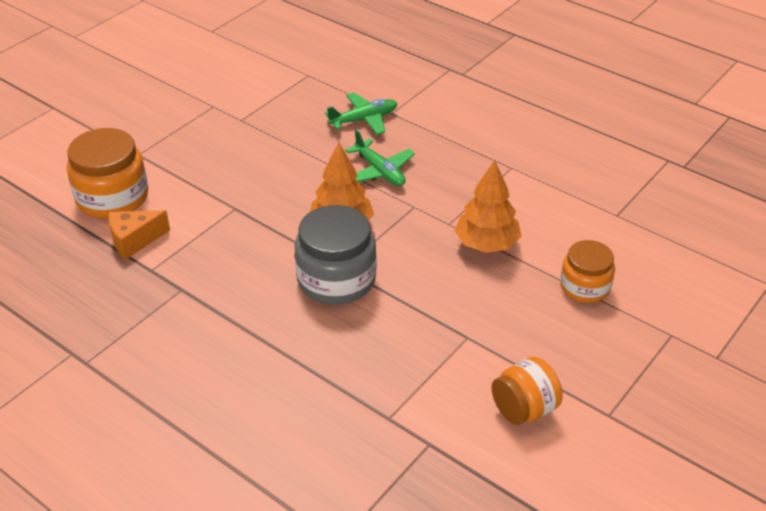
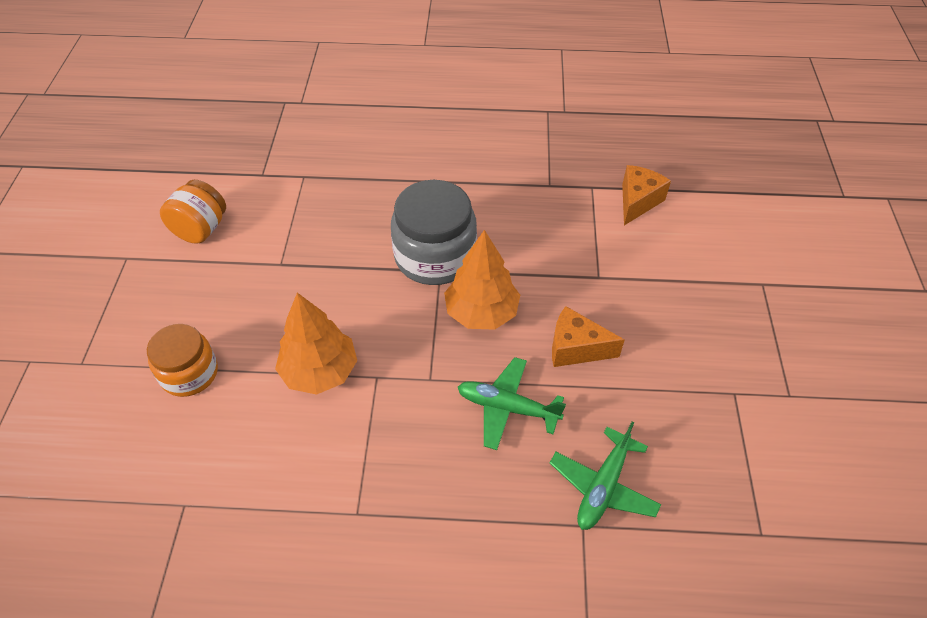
camera: 145 degrees right, 10 degrees up
orange jar [67,128,148,219] -> none
none -> orange cheese [552,306,625,367]

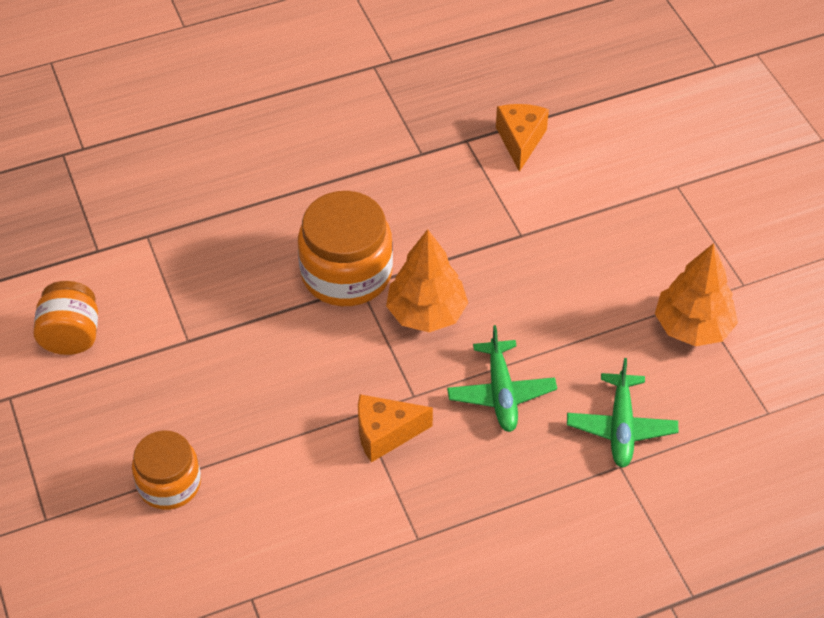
camera: 25 degrees left, 0 degrees up
orange tree [275,293,357,395] -> orange tree moved to [655,243,738,346]
grey jar [391,180,477,285] -> orange jar [298,191,393,306]
green plane [458,357,566,450] -> green plane turned 90 degrees counterclockwise [447,325,557,432]
orange cheese [552,306,625,367] -> orange cheese moved to [358,394,433,462]

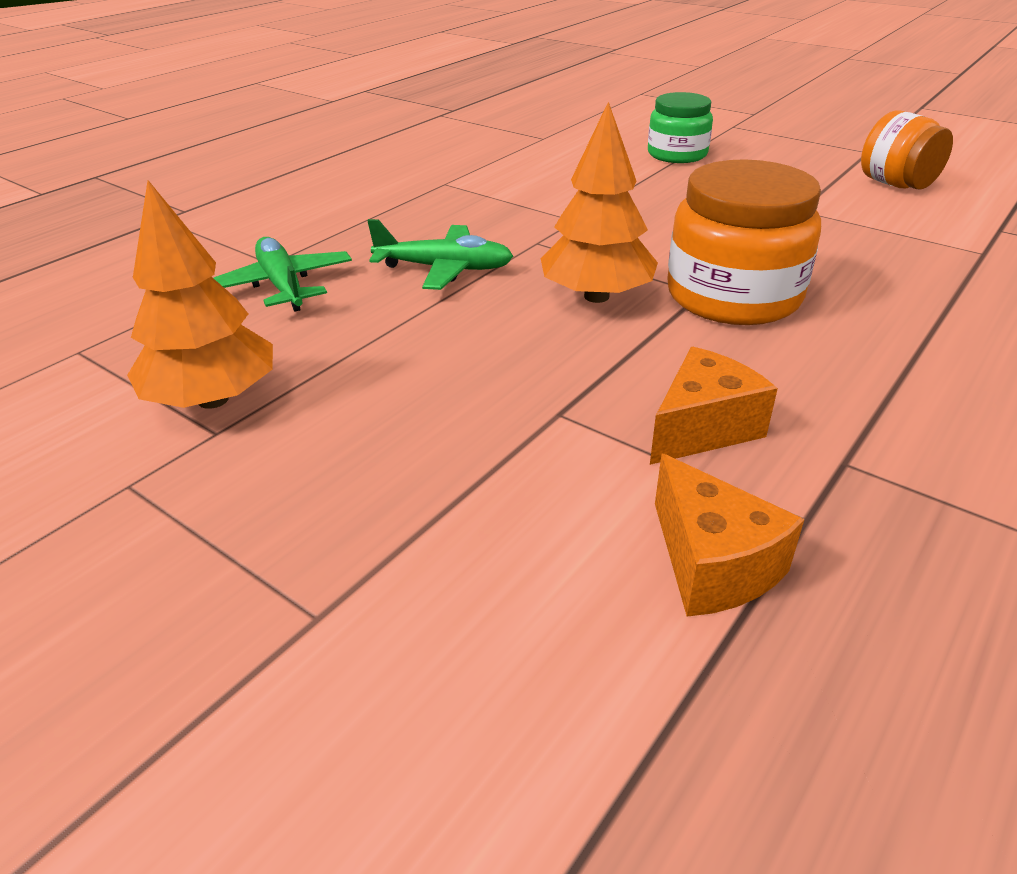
camera: 150 degrees right, 15 degrees down
orange jar [132,430,201,510] -> green jar [648,92,713,163]
orange cheese [358,394,433,462] -> orange cheese moved to [650,347,778,465]
green plane [447,325,557,432] -> green plane turned 135 degrees clockwise [367,219,513,290]

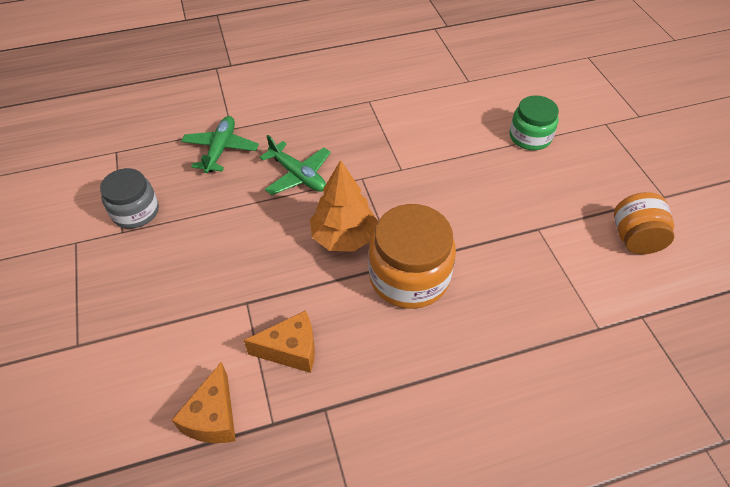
camera: 35 degrees right, 15 degrees up
orange tree [127,180,273,409] -> grey jar [100,168,159,229]

